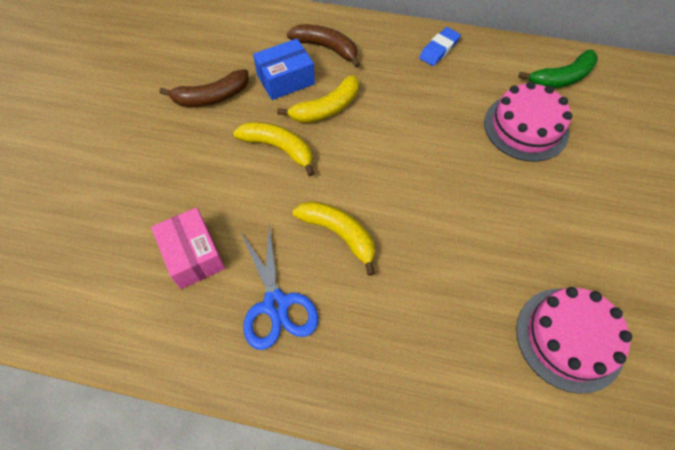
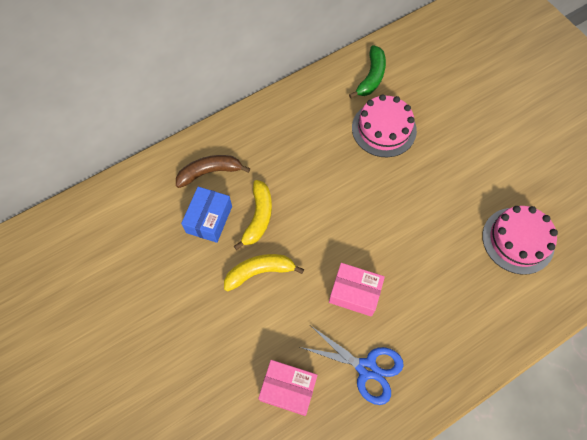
camera: 45 degrees left, 5 degrees up
brown banana [159,69,249,107] -> none
yellow banana [293,201,375,276] -> pink box [329,263,385,317]
blue eraser [419,27,461,66] -> none

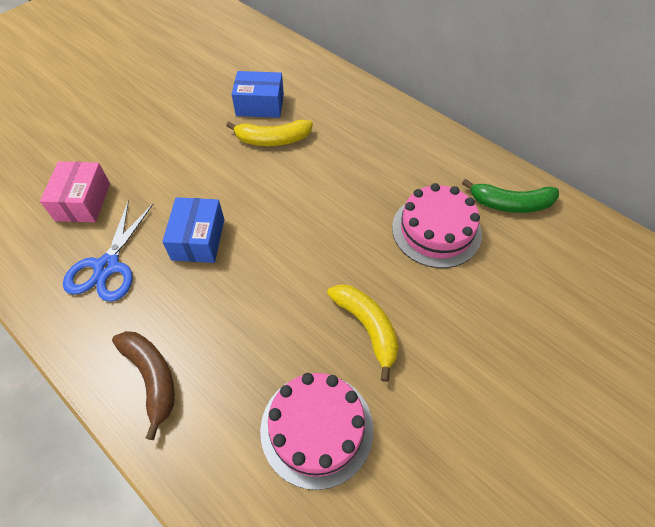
camera: 75 degrees right, 10 degrees down
brown banana [176,155,250,188] -> brown banana moved to [112,331,175,440]
yellow banana [224,254,304,292] -> yellow banana moved to [327,284,399,382]
pink box [329,263,385,317] -> blue box [162,197,225,263]

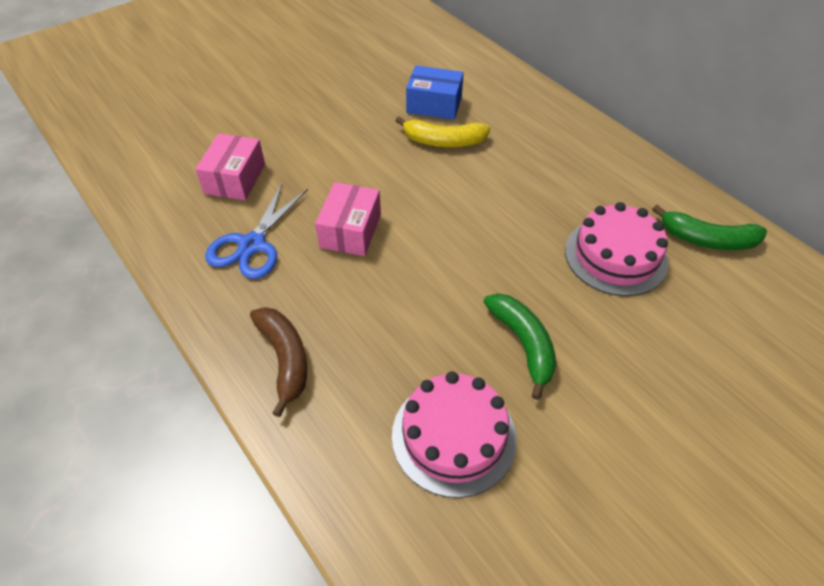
camera: 10 degrees right, 5 degrees down
blue box [162,197,225,263] -> pink box [315,182,381,256]
yellow banana [327,284,399,382] -> green banana [483,293,556,400]

